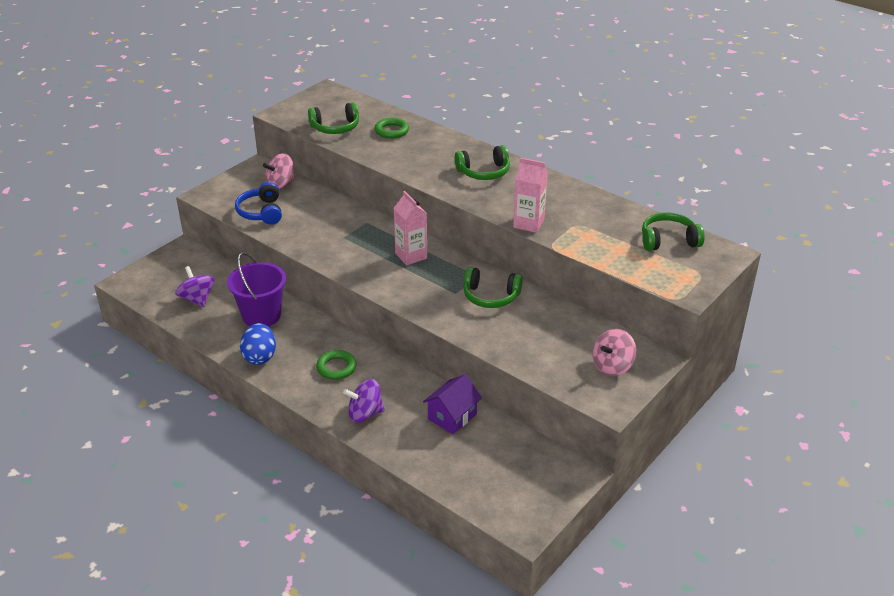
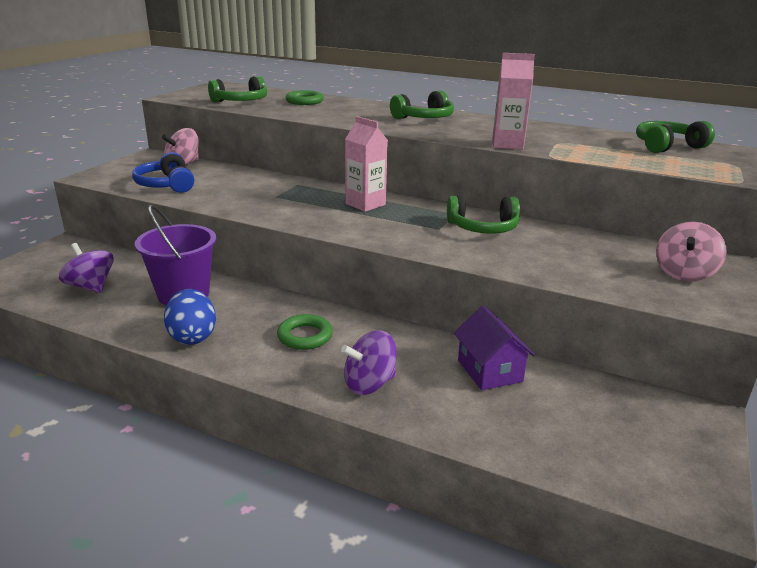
camera: 15 degrees left, 10 degrees down
purple house [423,374,482,434] -> purple house turned 45 degrees counterclockwise [454,305,535,390]

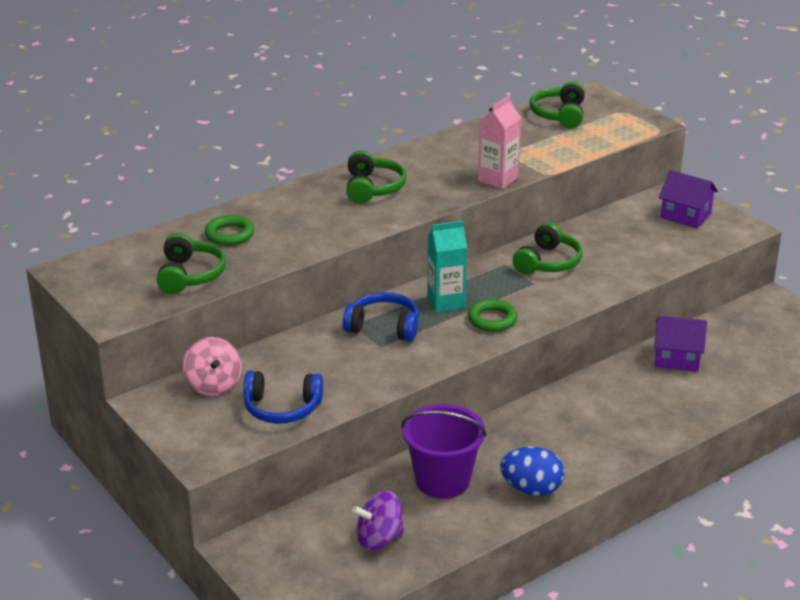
camera: 60 degrees left, 5 degrees up
green ring [277,314,333,350] -> green ring moved to [468,299,518,332]
purple spinning top [341,330,396,395] -> none
pink carton [345,116,388,212] -> turquoise carton [427,221,467,312]
pink spinning top [656,222,727,281] -> purple house [659,170,718,229]
none -> blue headphones [343,292,419,341]

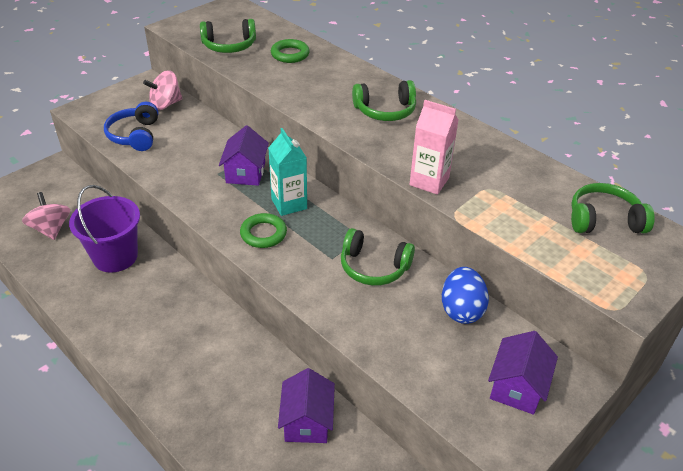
camera: 80 degrees right, 10 degrees up
blue headphones [343,292,419,341] -> purple house [219,125,269,186]
purple spinning top [352,491,405,550] -> pink spinning top [22,192,70,240]
blue egg [500,447,564,496] -> blue egg moved to [442,267,489,324]

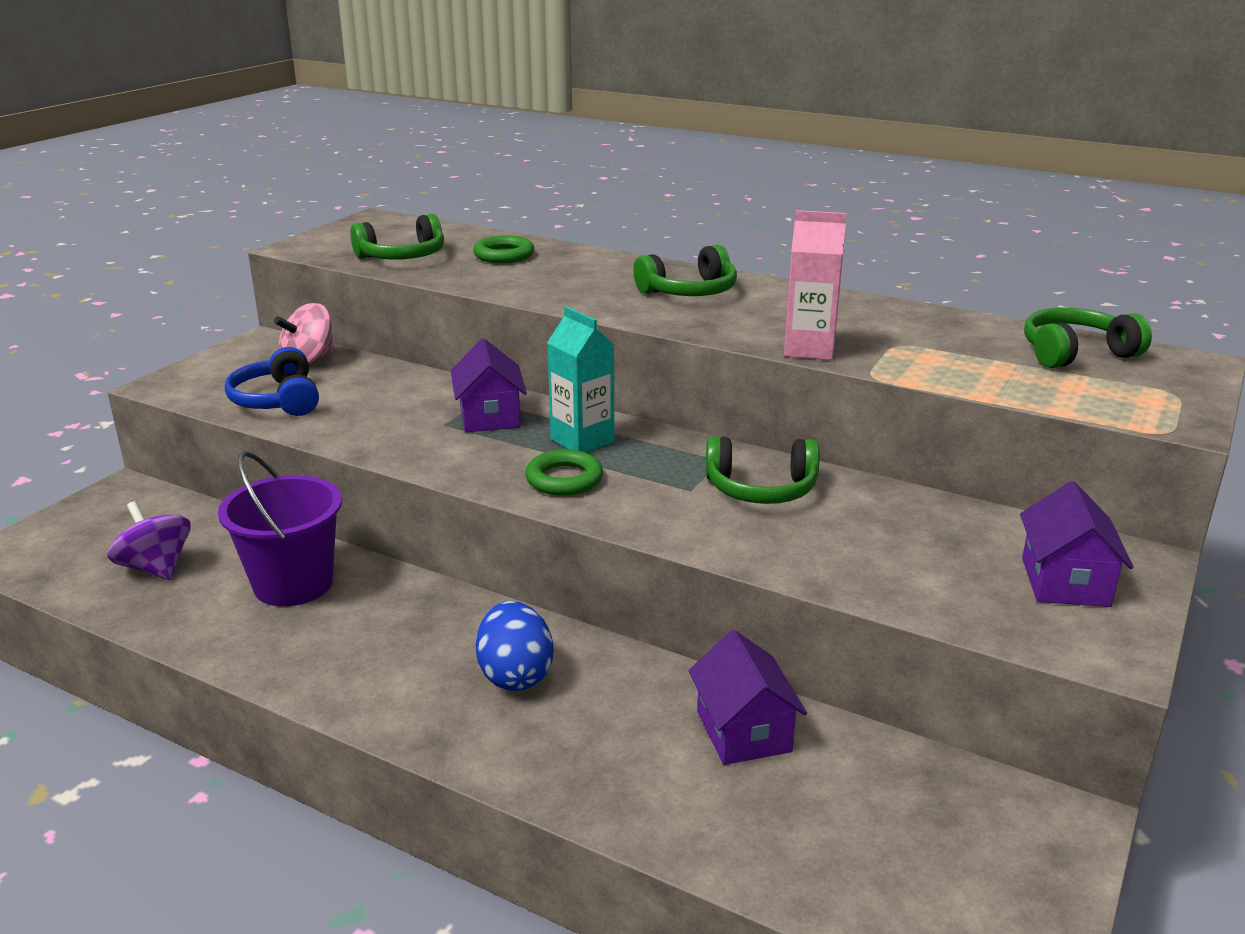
camera: 15 degrees left, 15 degrees down
pink spinning top [22,192,70,240] -> purple spinning top [108,501,191,580]
blue egg [442,267,489,324] -> blue egg moved to [476,601,553,691]

